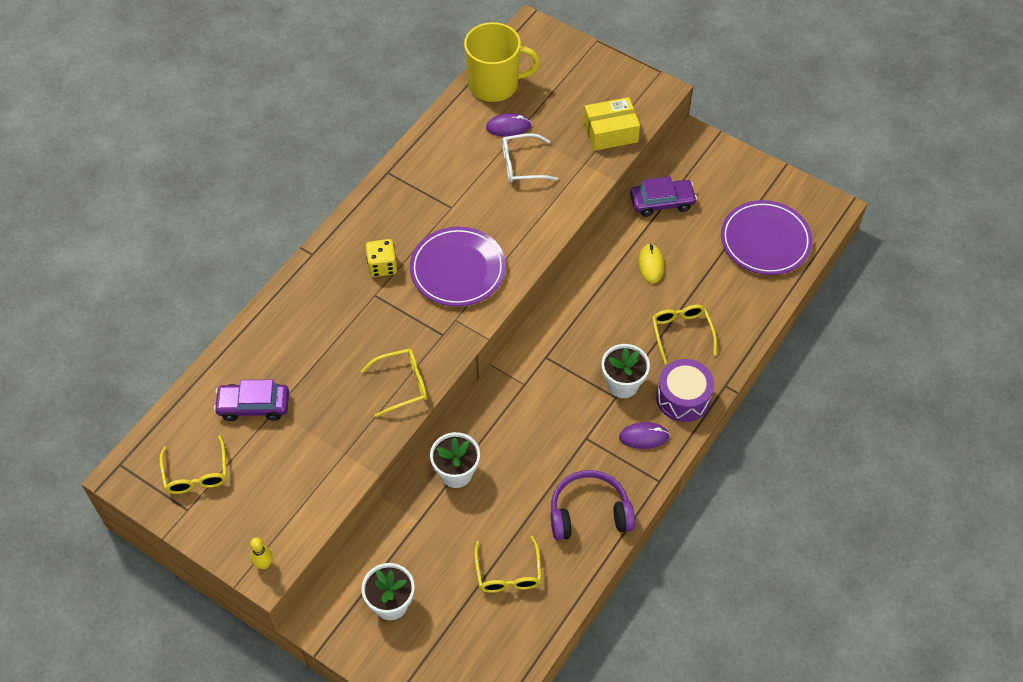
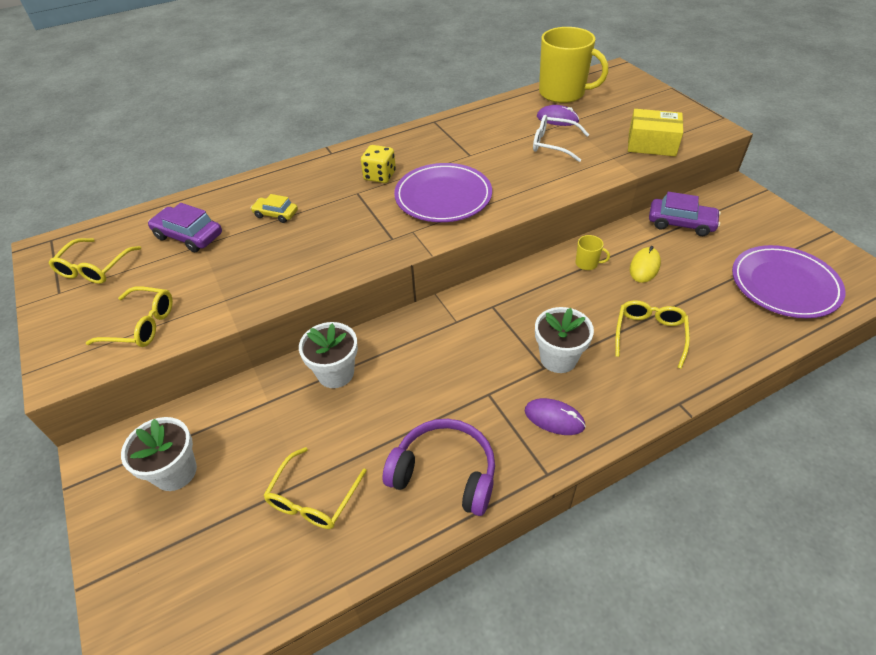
camera: 30 degrees right, 10 degrees down
yellow bowling pin [250,537,273,569] -> none
yellow glasses [361,349,427,417] -> yellow glasses moved to [86,286,173,347]
purple drum [656,359,714,422] -> none
none -> yellow car [251,194,298,223]
none -> yellow mug [576,235,610,270]

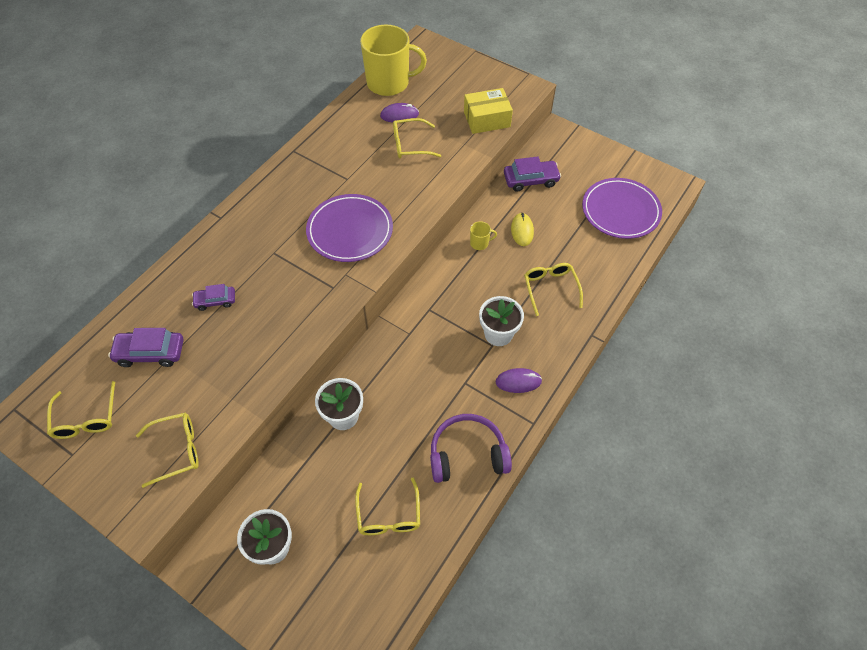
camera: 30 degrees left, 10 degrees up
yellow car [251,194,298,223] -> purple car [192,284,235,311]
yellow dice [361,145,396,183] -> none
white glasses [533,115,589,162] -> yellow glasses [393,118,441,158]

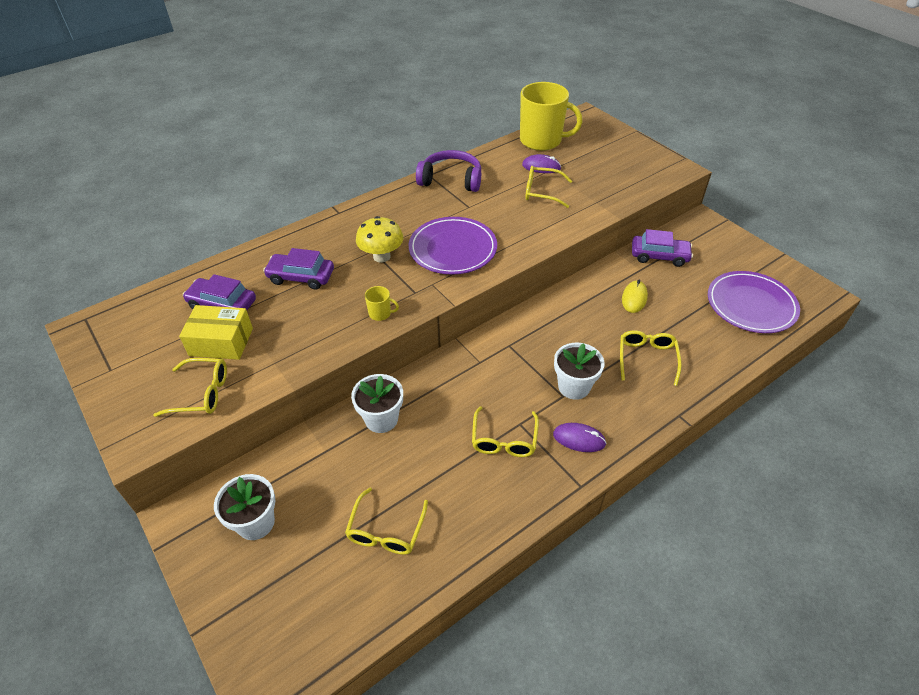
camera: 20 degrees right, 10 degrees down
yellow glasses [47,381,115,439] -> yellow glasses moved to [472,406,539,457]
purple car [192,284,235,311] -> purple car [263,248,334,290], size x1.58
purple headphones [430,414,512,483] -> purple headphones moved to [416,150,481,192]
yellow box [464,88,513,134] -> yellow box moved to [179,305,253,360]
yellow mug [470,221,497,250] -> yellow mug moved to [365,286,399,321]
none -> yellow mushroom [356,216,404,262]

